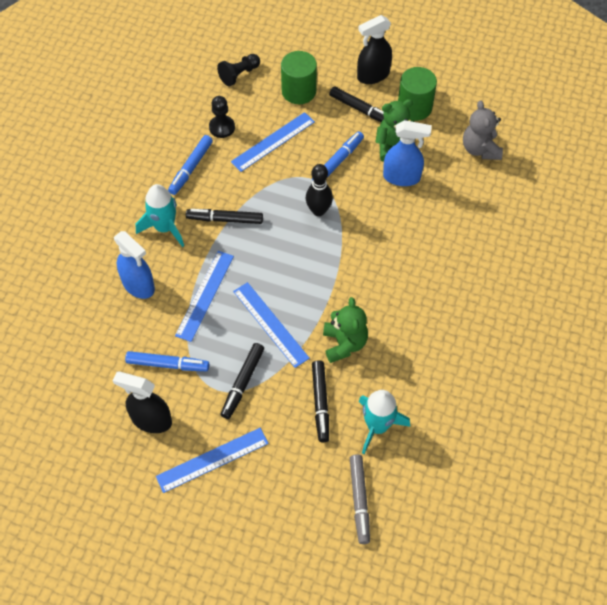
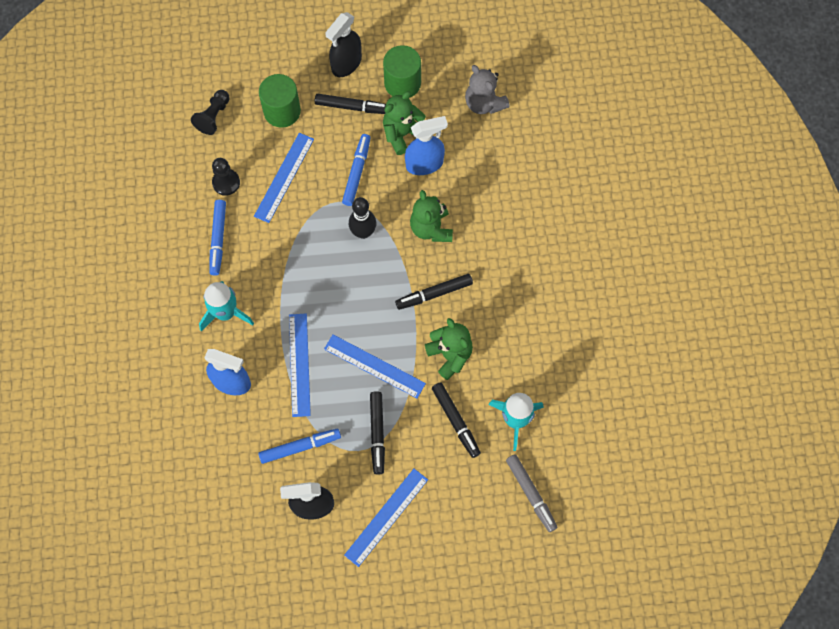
camera: 25 degrees left, 10 degrees up
black marker [186,209,263,224] -> black marker moved to [395,274,473,310]
none -> green teddy bear [410,190,453,242]

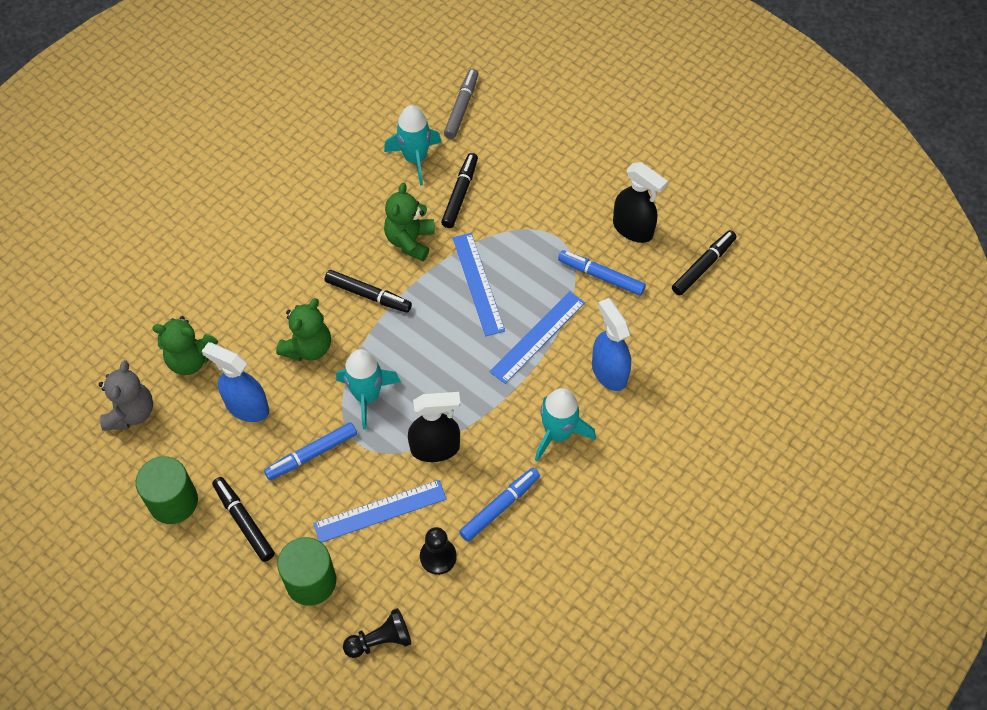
camera: 135 degrees left, 10 degrees down
black spray bottle [325,12,362,77] -> black spray bottle moved to [408,392,461,462]
blue ruler [344,469,428,567] -> none
black bowling pin [349,197,376,239] -> turquoise rocket [336,349,401,430]
black marker [370,391,385,475] -> black marker moved to [672,230,737,296]
green teddy bear [383,91,426,155] -> green teddy bear moved to [152,316,218,375]

